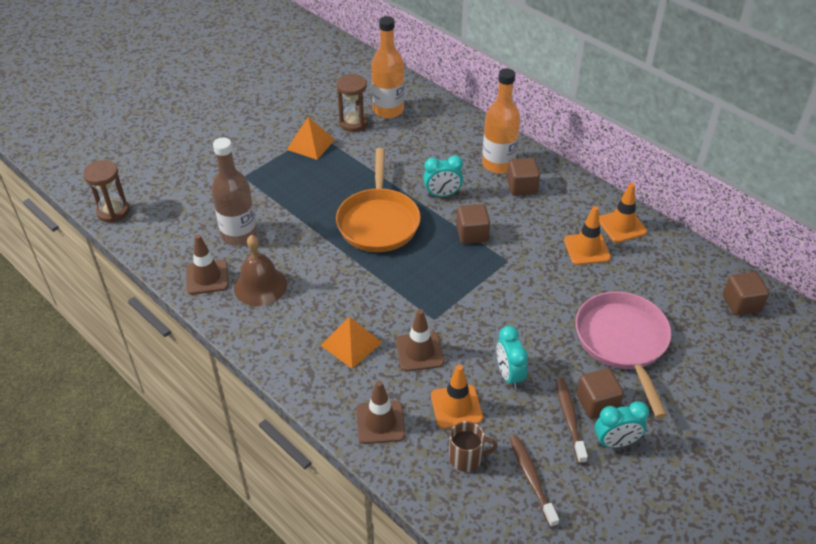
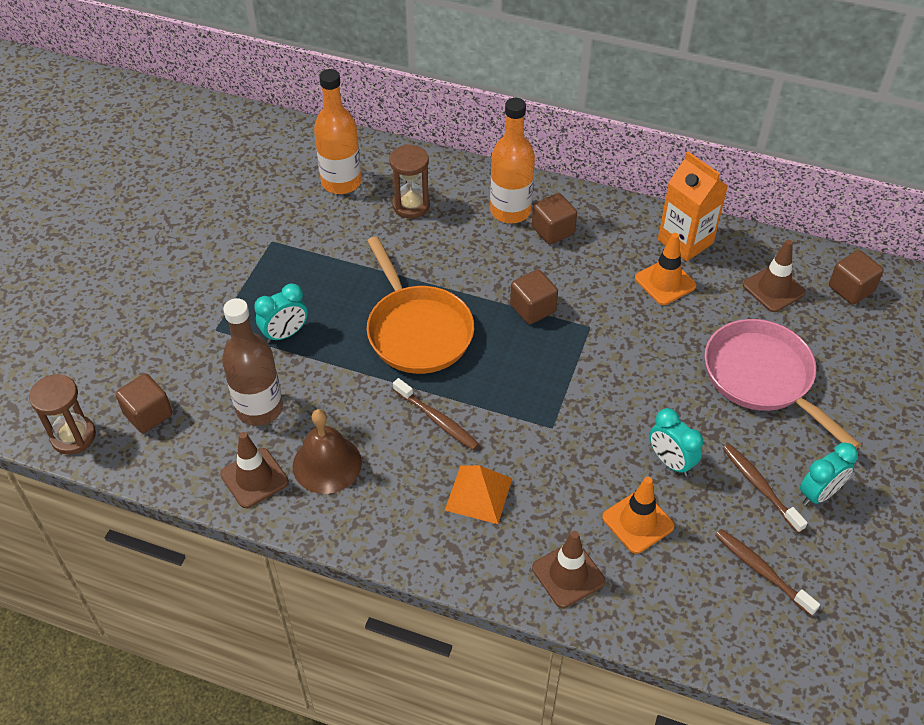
camera: 25 degrees left, 5 degrees up
orange pyramid [287,117,335,160] -> none
brown hourglass [337,74,368,132] -> brown hourglass moved to [390,144,430,218]
brown traffic cone [396,309,444,371] -> brown traffic cone moved to [743,239,806,312]
turquoise clock [423,155,463,197] -> turquoise clock moved to [254,283,308,343]
brown mug [449,421,498,472] -> none
brown cube [577,368,624,419] -> brown cube moved to [115,374,172,433]
orange traffic cone [599,183,647,243] -> orange carton [658,151,728,262]
none -> brown toothbrush [393,378,479,450]

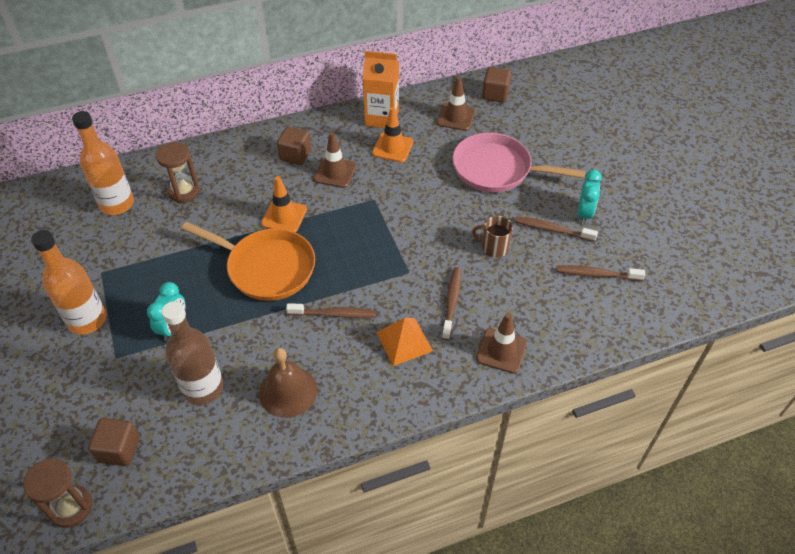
camera: 40 degrees left, 0 degrees up
brown traffic cone [220,432,289,508] -> brown traffic cone moved to [314,132,357,188]
orange bottle [490,98,535,223] -> orange bottle moved to [31,230,106,335]
brown cube [510,270,558,324] -> none
orange traffic cone [602,477,675,554] -> orange traffic cone moved to [261,176,307,233]
turquoise clock [650,408,704,476] -> brown mug [472,216,513,258]
none -> brown toothbrush [442,267,461,340]

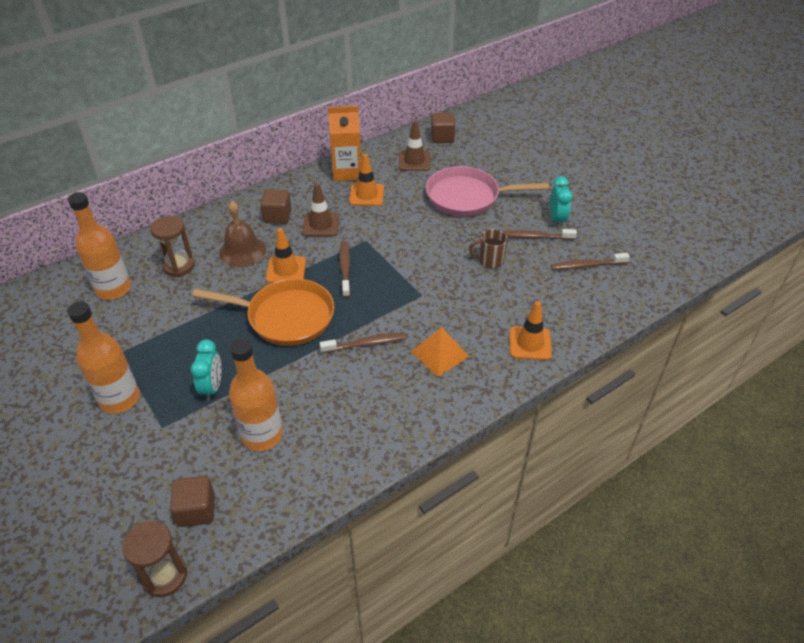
camera: 15 degrees left, 5 degrees down
brown bottle [162,301,224,405] -> orange bottle [229,338,283,451]
brown bell [259,348,317,418] -> brown bell moved to [219,201,266,267]
brown toothbrush [442,267,461,340] -> brown toothbrush moved to [339,241,350,298]
brown traffic cone [476,313,527,373] -> orange traffic cone [510,301,552,360]

